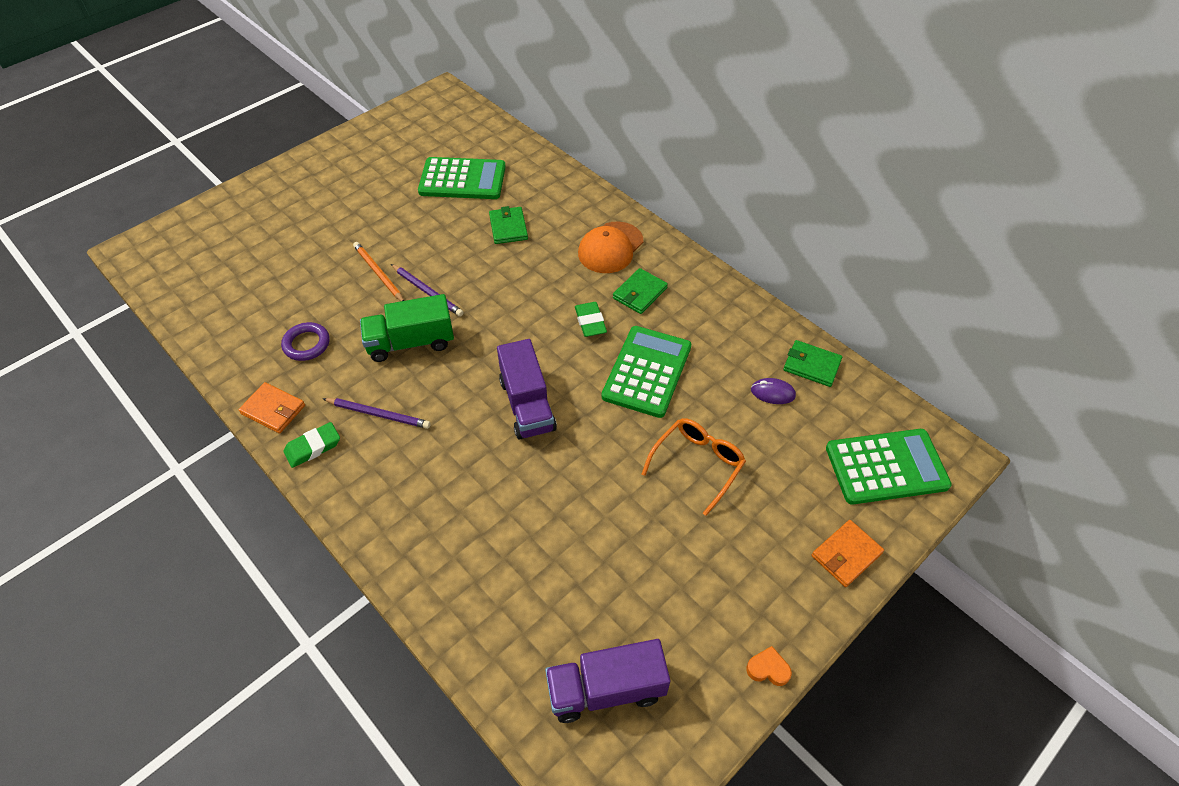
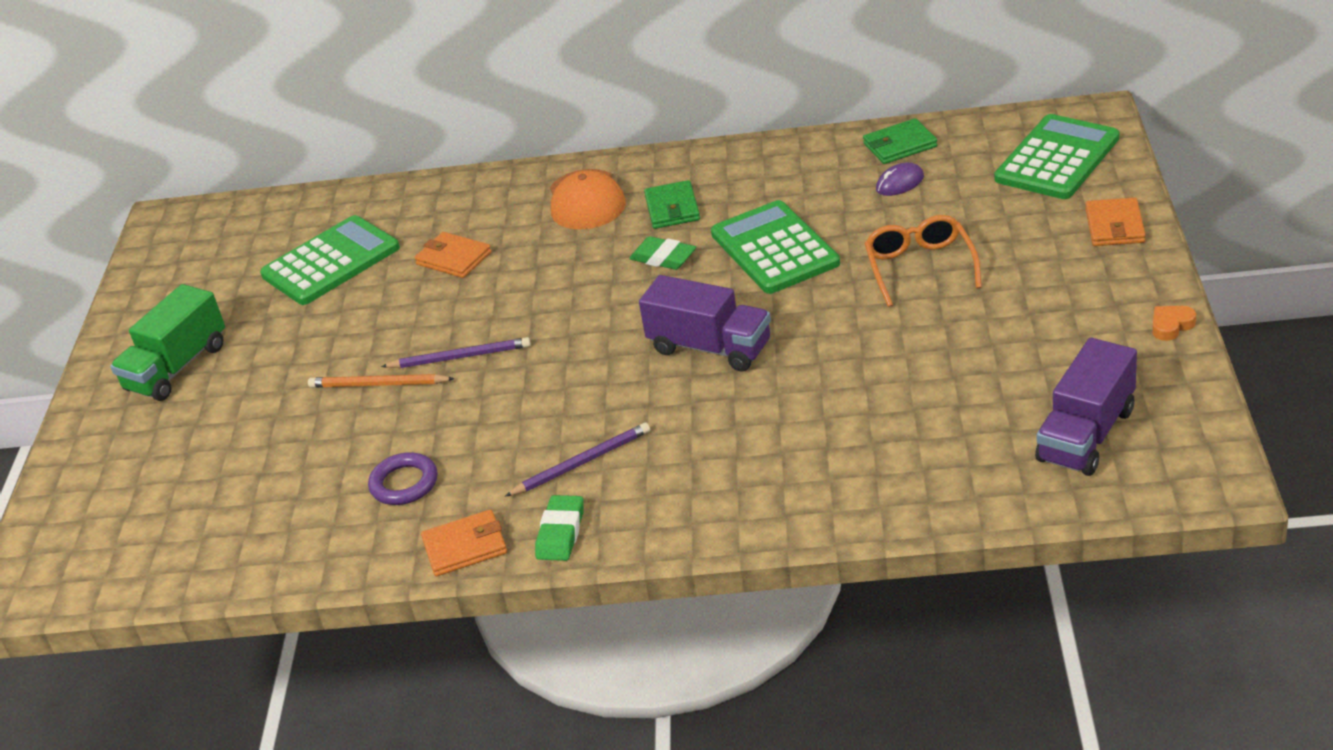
camera: 40 degrees left, 15 degrees down
green truck [360,294,454,362] -> green truck moved to [110,284,225,401]
green wallet [489,206,528,244] -> orange wallet [414,232,491,278]

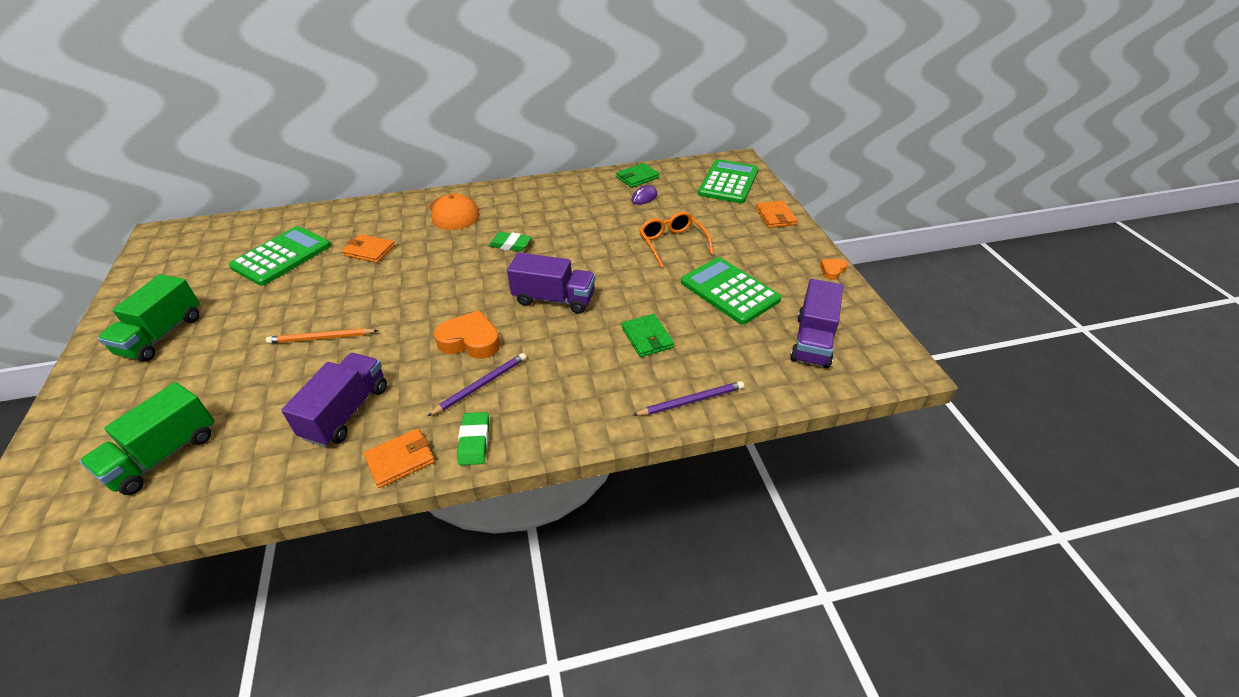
camera: 20 degrees left, 5 degrees up
purple ring [368,452,438,505] -> purple truck [281,353,387,447]
purple pencil [381,337,531,368] -> purple pencil moved to [632,381,744,416]
green wallet [644,180,700,229] -> green wallet moved to [622,314,674,357]
green calculator [711,200,840,294] -> green calculator moved to [681,257,781,325]
none -> green truck [80,382,215,495]
none -> orange heart [434,310,500,359]

